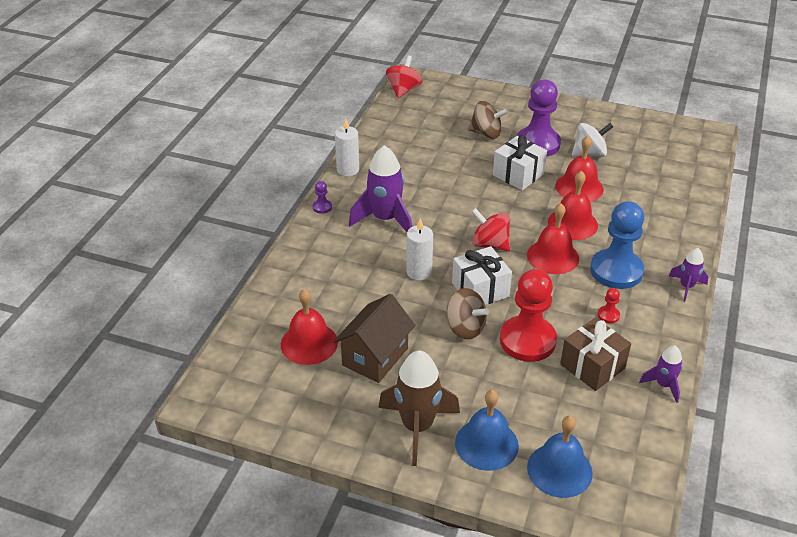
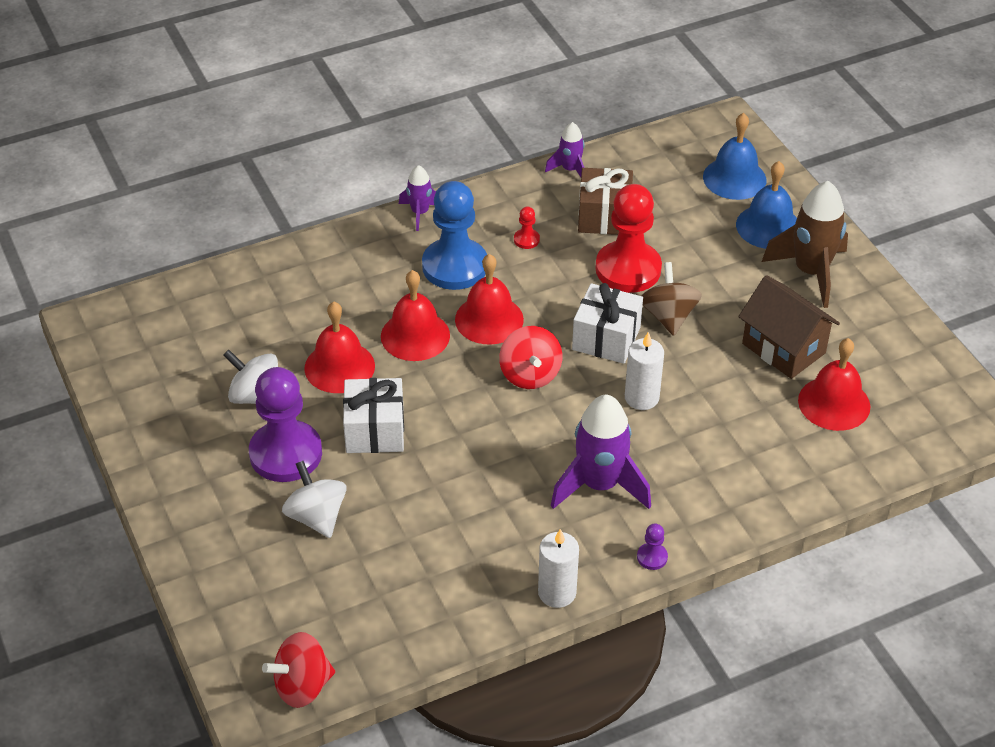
camera: 135 degrees left, 5 degrees up
brown house [333,294,415,383] -> brown house turned 60 degrees clockwise [738,275,840,379]
brown spinning top [468,101,509,139] -> white spinning top [282,461,347,538]

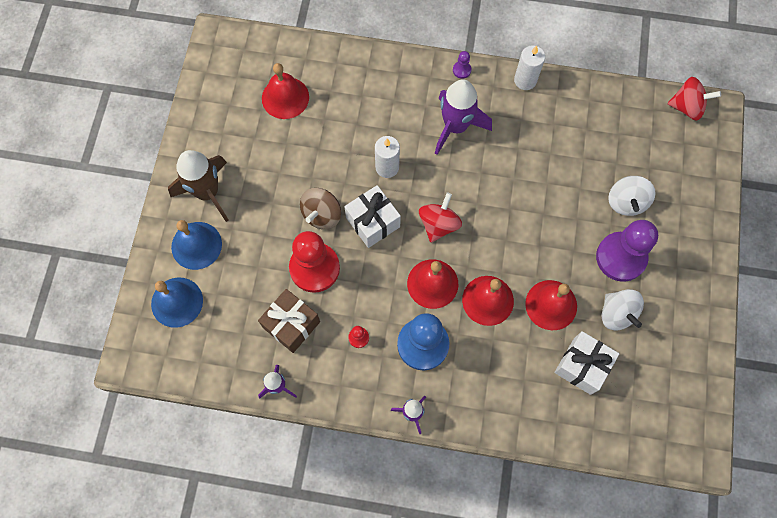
camera: 145 degrees left, 25 degrees up
white gift [343,378,404,453] -> white gift moved to [554,331,619,395]
brown house [738,275,840,379] -> none

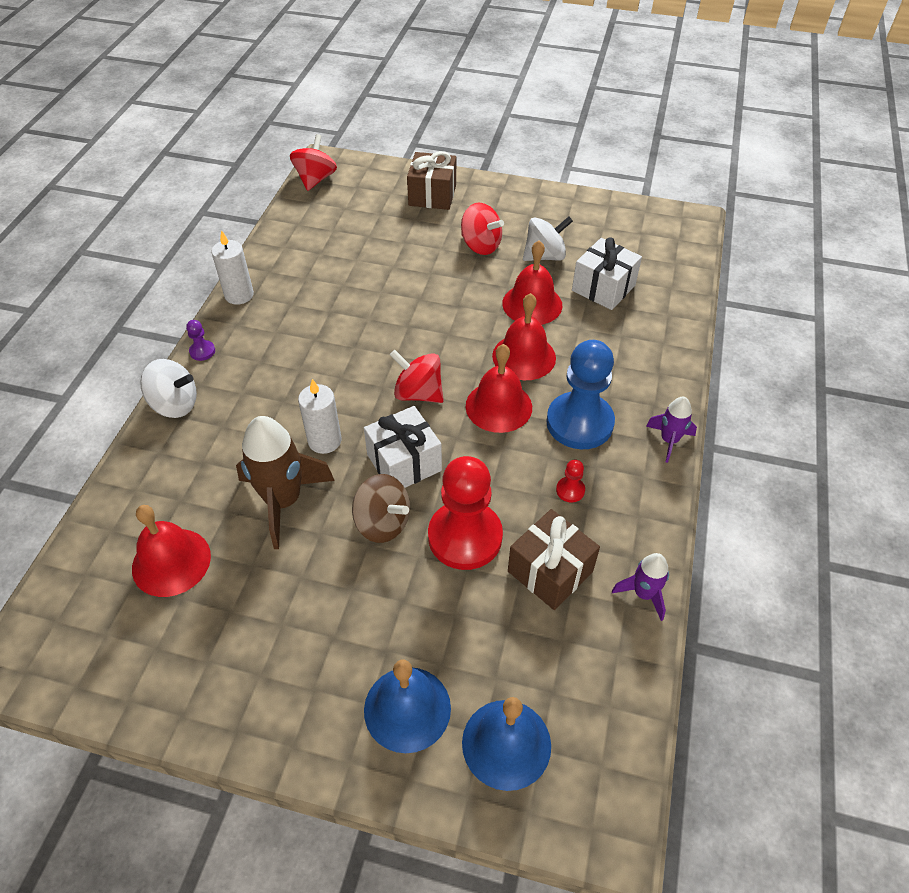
camera: 85 degrees left, 20 degrees down
brown rocket [168,150,229,222] -> brown rocket moved to [236,416,335,549]
purple rocket [435,79,492,155] -> none
purple pawn [596,220,658,282] -> red spinning top [461,202,504,255]
white spinning top [608,176,656,216] -> white spinning top moved to [140,359,197,418]
none -> brown gift [407,151,456,210]

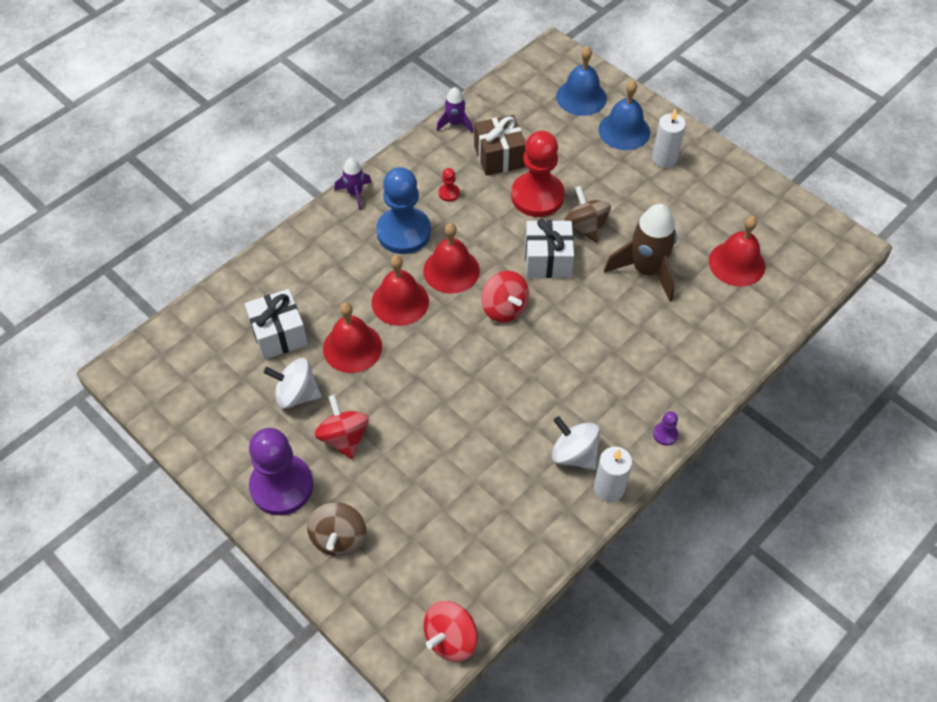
camera: 150 degrees left, 5 degrees up
white spinning top [140,359,197,418] -> white spinning top moved to [551,416,600,470]
white candle [298,379,341,454] -> white candle moved to [652,108,686,168]
brown gift [407,151,456,210] -> brown spinning top [307,502,367,556]
none -> purple pawn [249,428,313,515]

